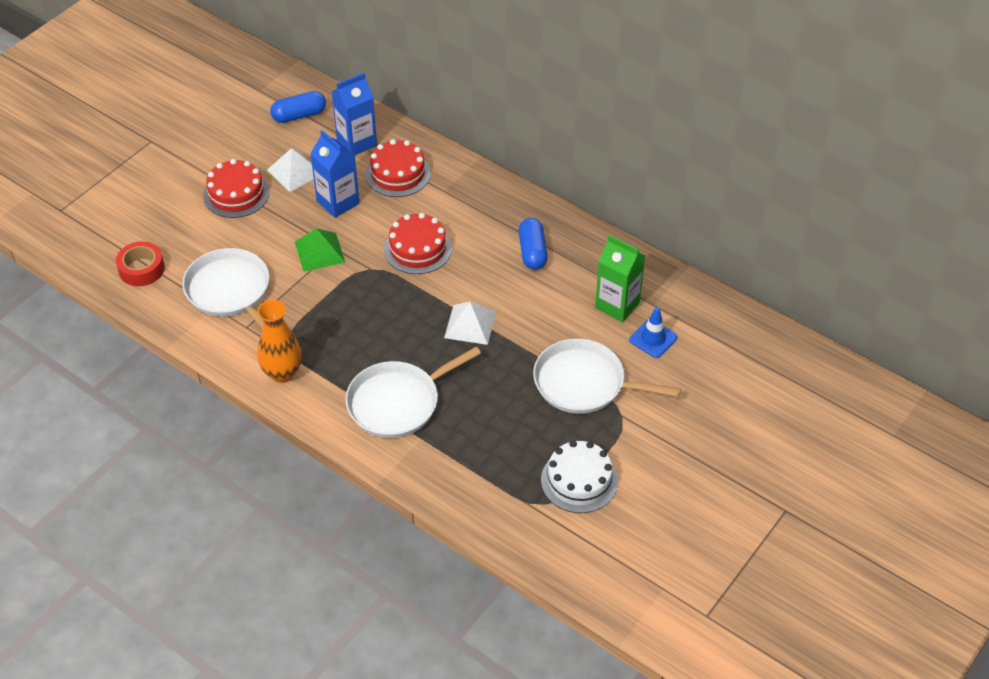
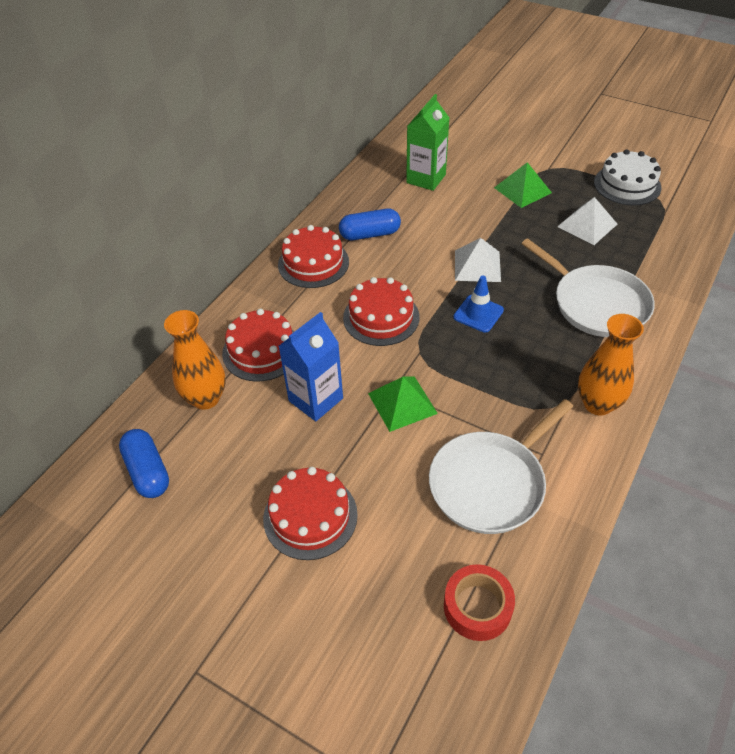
camera: 95 degrees left, 0 degrees up
white pyramid [267,148,314,192] -> white pyramid moved to [557,197,617,245]
blue carton [332,73,377,155] -> orange vase [164,310,226,410]
white pan [533,339,681,414] -> green pyramid [494,162,552,208]
blue traffic cone [629,307,677,358] -> blue traffic cone moved to [453,275,504,333]
none -> red cake [278,225,349,288]

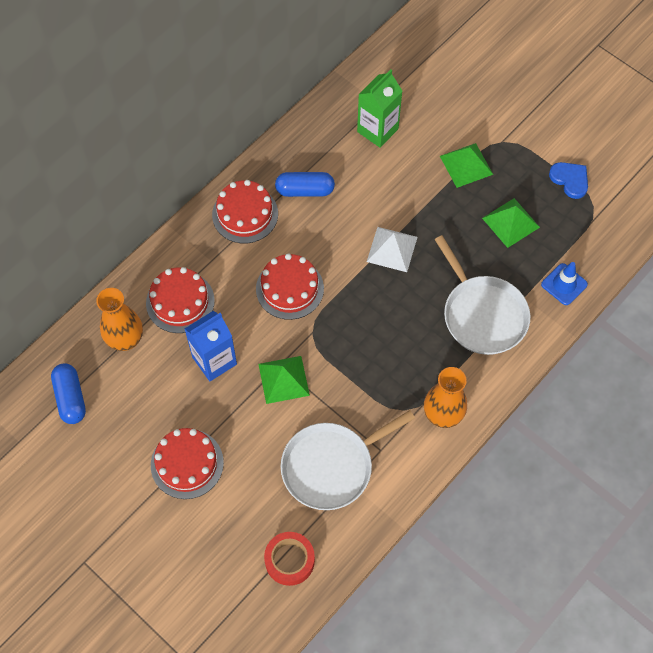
camera: 10 degrees right, 15 degrees up
blue traffic cone [453,275,504,333] -> blue traffic cone moved to [541,262,588,305]
white pyramid [557,197,617,245] -> green pyramid [482,198,540,248]
white cake [594,149,662,205] -> blue heart [549,162,588,199]

